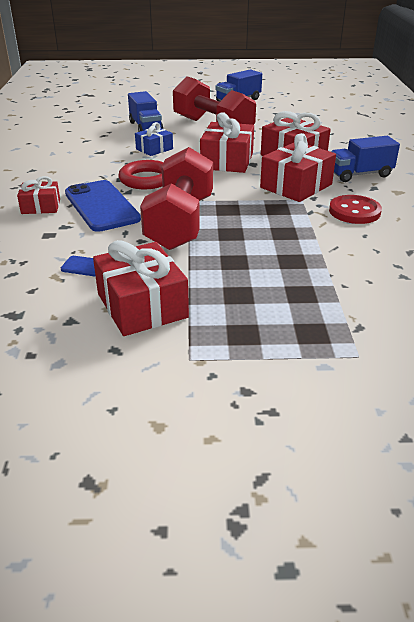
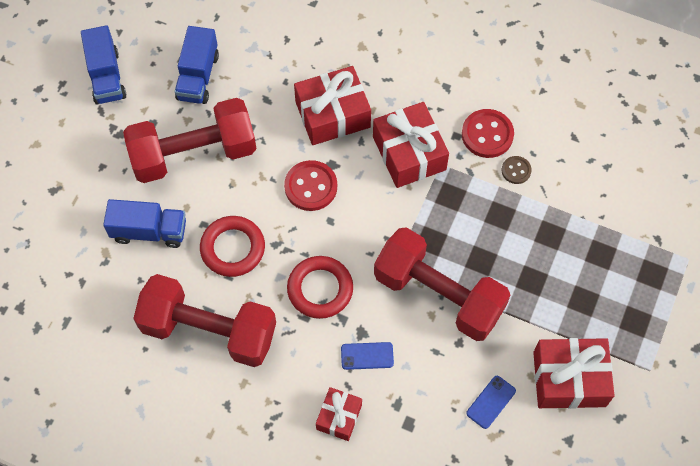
camera: 65 degrees left, 30 degrees up
blue phone [65,180,141,232] -> blue phone [341,342,394,370], size x0.47
blue gift [135,122,173,156] -> red ring [200,216,265,277]
red gift [200,112,254,173] -> red button [284,160,337,211]
blue truck [331,136,400,182] -> blue truck moved to [175,26,219,104]
none -> red dumbbell [133,274,276,367]
none -> brown button [502,156,532,184]

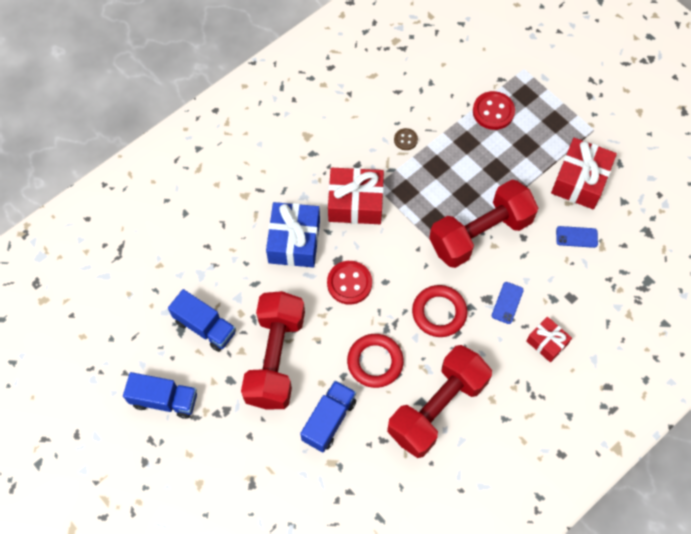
camera: 65 degrees left, 0 degrees up
red gift [294,66,371,145] -> blue gift [266,202,320,267]
red button [462,109,514,158] -> red button moved to [473,91,515,130]
blue phone [466,376,516,429] -> blue phone turned 60 degrees counterclockwise [556,226,598,248]

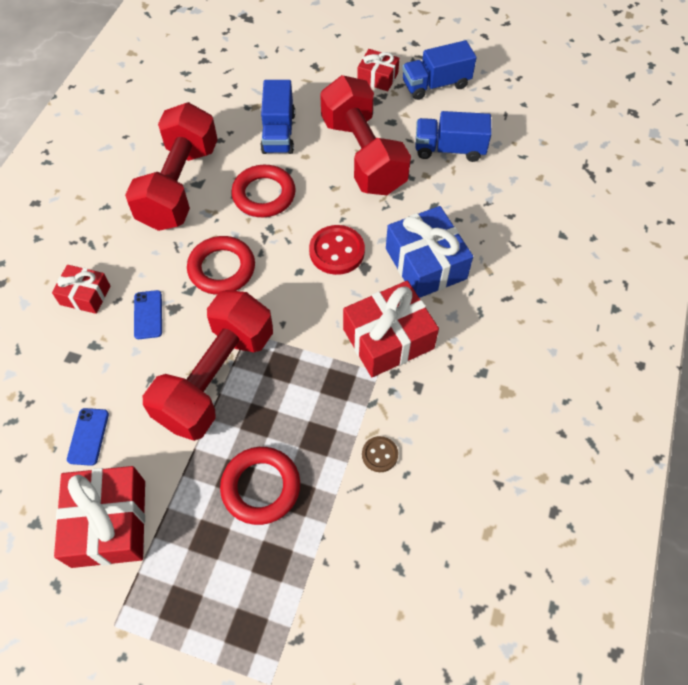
camera: 150 degrees right, 5 degrees down
red button [473,91,515,130] -> none
blue phone [556,226,598,248] -> blue phone turned 60 degrees counterclockwise [67,408,109,466]
none -> red ring [220,447,300,525]
none -> red gift [357,49,399,91]

